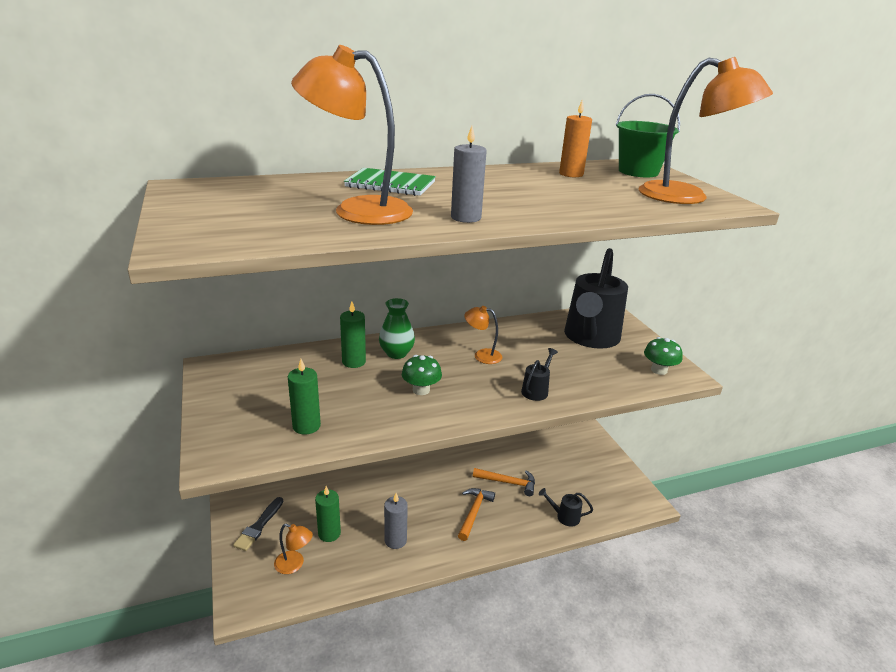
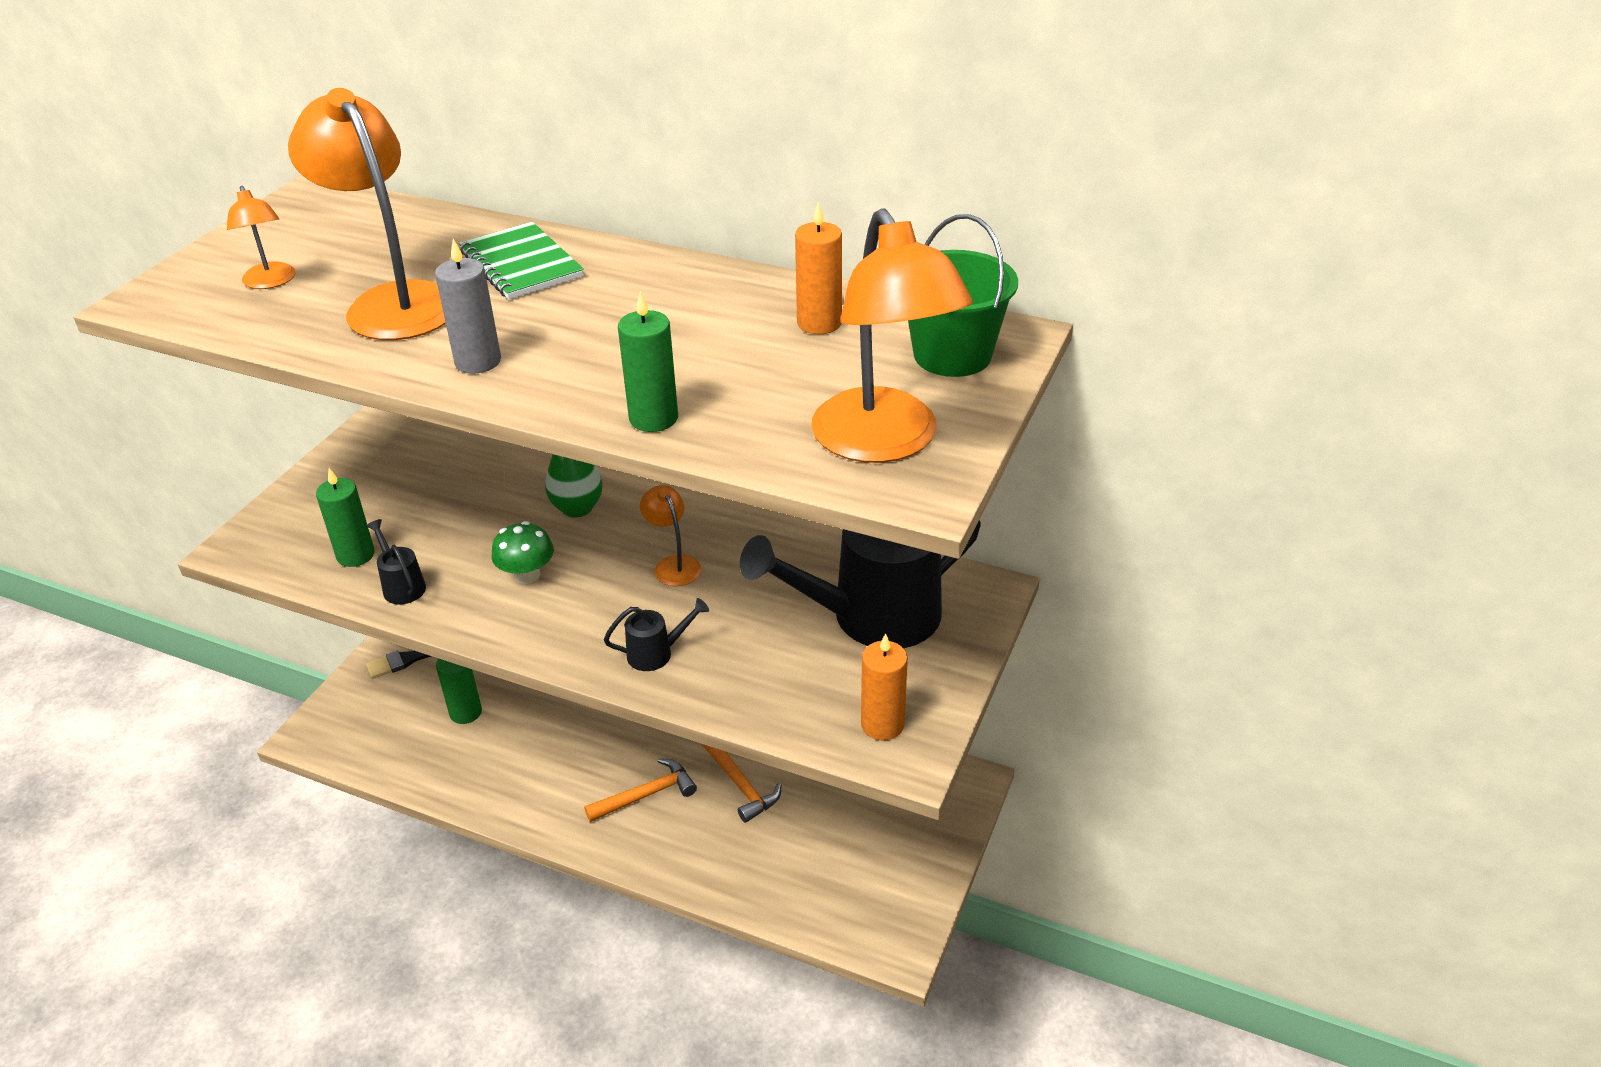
camera: 45 degrees right, 10 degrees up
orange lamp [274,524,313,574] -> orange lamp moved to [227,186,295,289]
green candle [340,302,366,368] -> green candle moved to [618,291,678,432]
grey candle [384,493,408,549] -> none
black watering can [539,488,593,527] -> black watering can moved to [366,519,426,604]
green mushroom [644,337,683,375] -> orange candle [861,633,908,740]

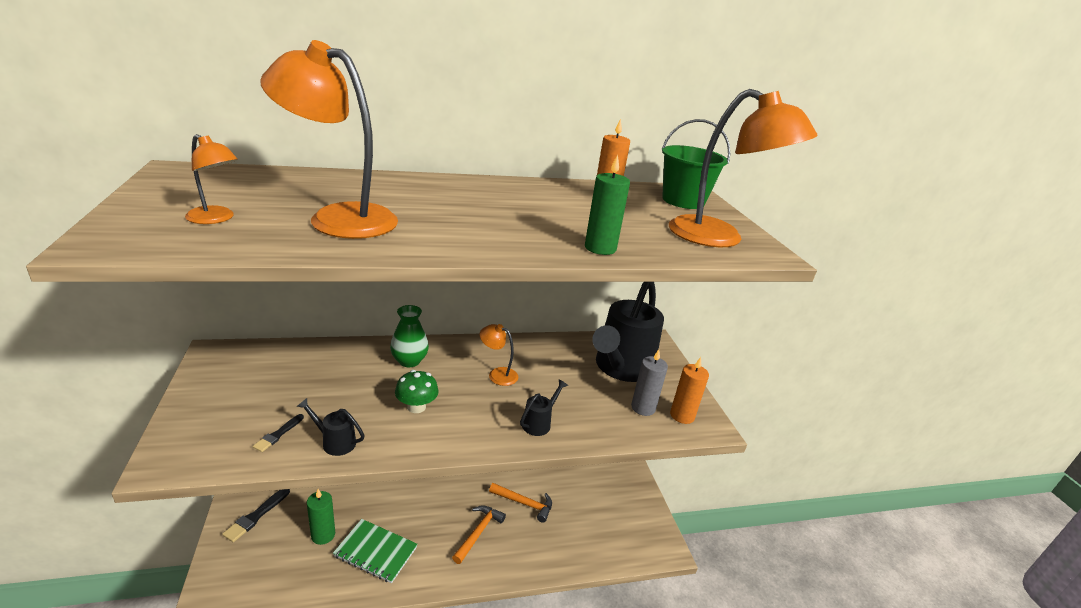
camera: 40 degrees left, 10 degrees down
green candle [316,468,375,567] -> black brush [253,414,304,452]
grey candle [435,239,501,373] -> grey candle moved to [631,349,668,416]
green notebook [459,222,584,299] -> green notebook moved to [333,519,418,583]

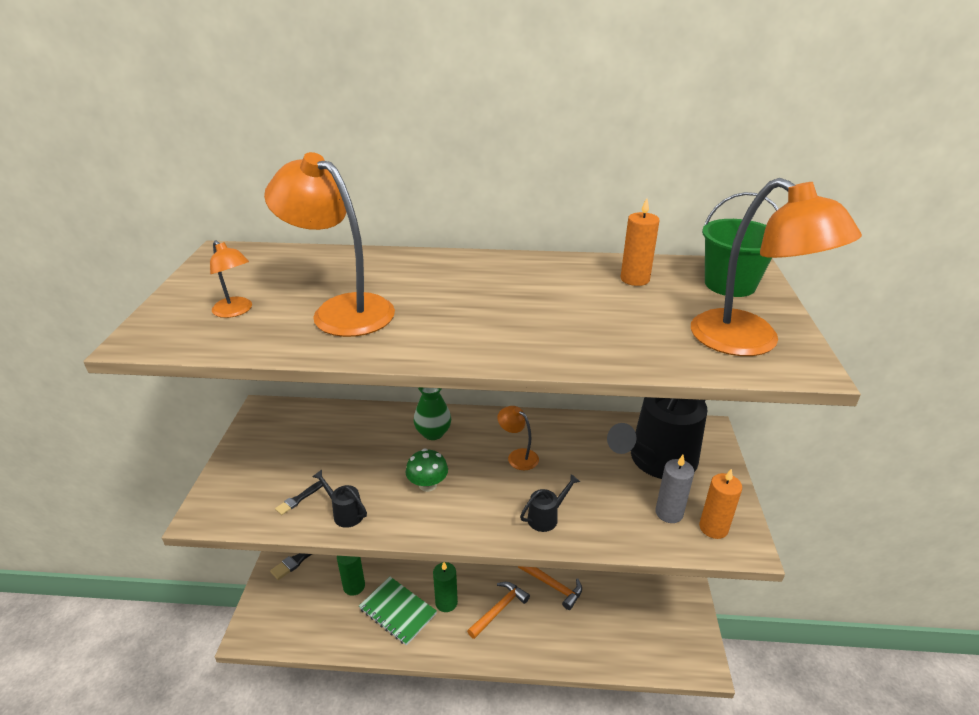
camera: 20 degrees right, 5 degrees up
green candle [585,155,630,255] -> green candle moved to [433,562,458,612]

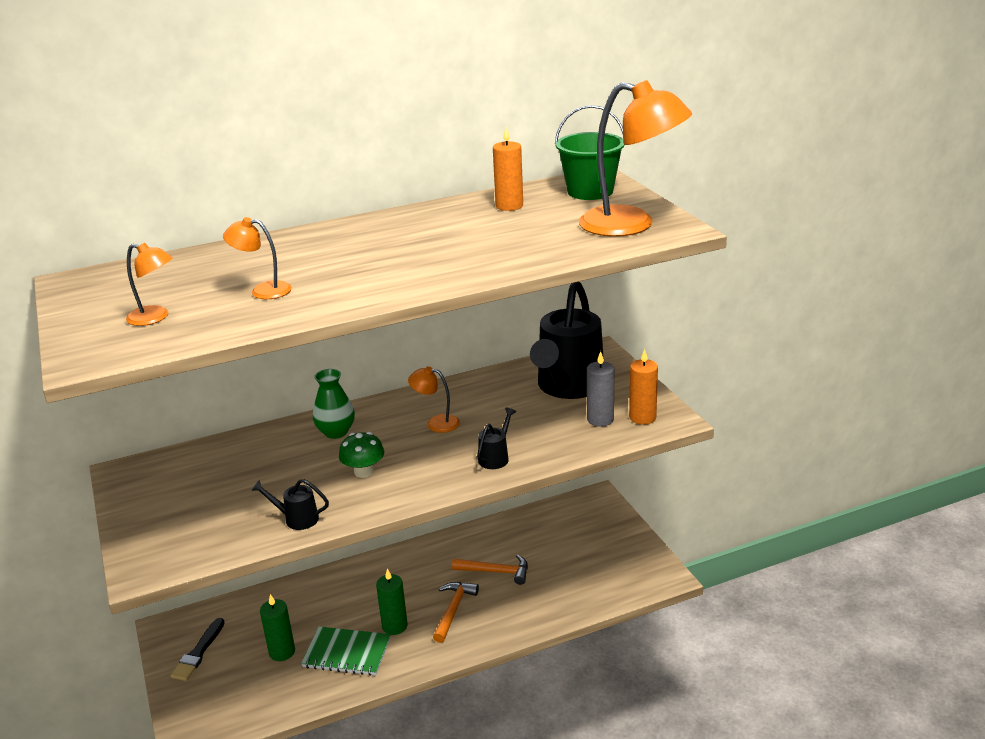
camera: 25 degrees left, 5 degrees down
orange lamp [264,152,395,337] -> orange lamp [223,217,292,299], size x0.49
black brush [275,481,323,515] -> none

